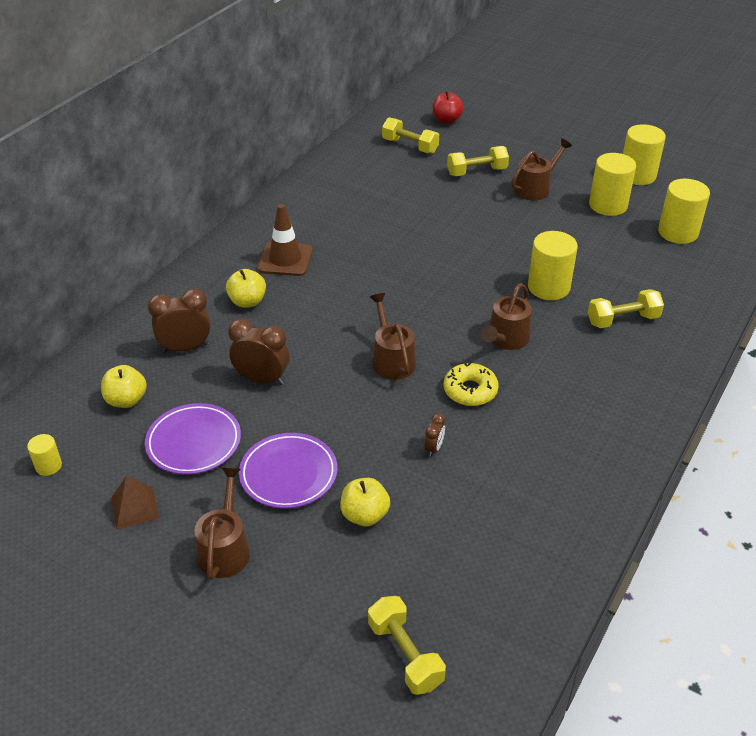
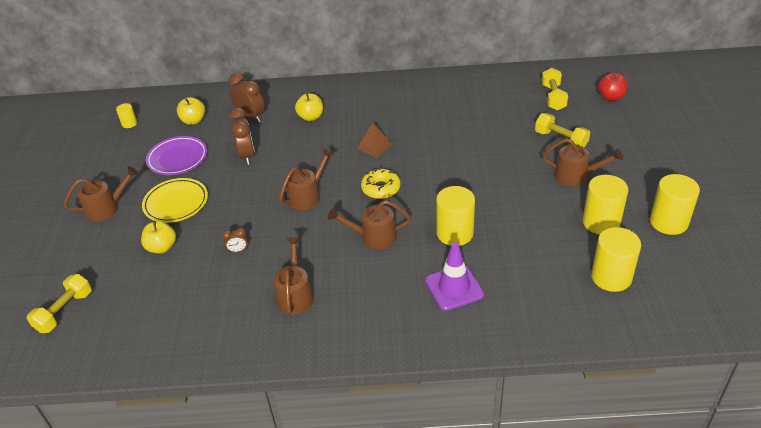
camera: 60 degrees right, 0 degrees up
brown pyramid [111,476,159,529] -> brown pyramid moved to [357,123,392,158]
purple plate [239,433,337,509] -> yellow plate [142,178,208,223]
brown traffic cone [258,204,313,276] -> none
yellow donut [444,362,498,406] -> yellow donut moved to [361,168,401,199]
yellow dumbbell [588,289,664,328] -> purple traffic cone [425,242,484,311]
none -> brown watering can [274,237,314,314]

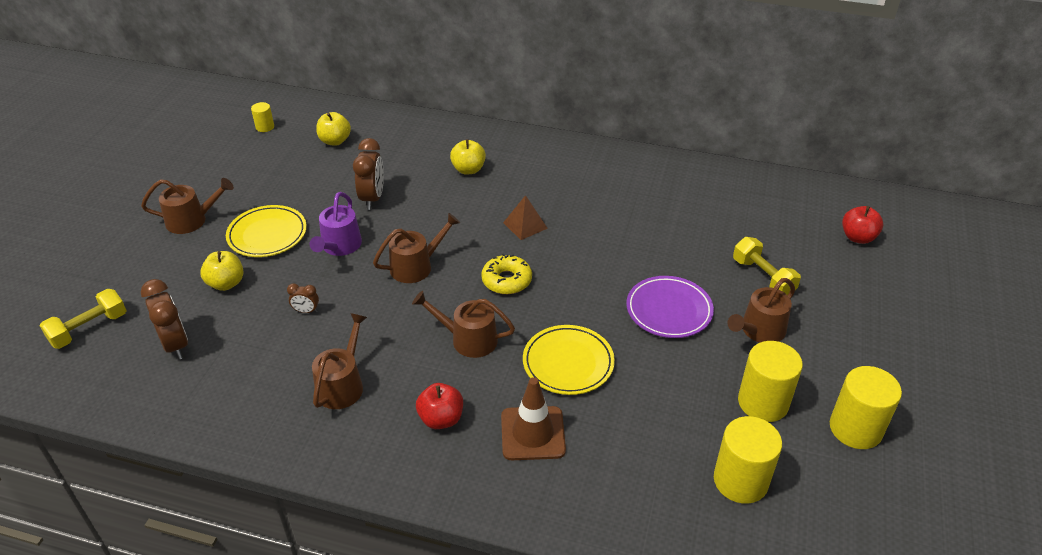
camera: 15 degrees right, 0 degrees up
purple plate [146,136,207,175] -> purple plate moved to [626,276,714,338]
brown clock [229,73,264,123] -> brown clock moved to [141,279,188,360]
purple traffic cone [425,242,484,311] -> brown traffic cone [501,377,566,460]
yellow cylinder [436,186,475,246] -> yellow plate [523,325,615,395]
yellow dumbbell [541,68,568,111] -> none
brown watering can [542,138,623,186] -> brown watering can turned 105 degrees clockwise [727,278,795,343]
none -> purple watering can [310,192,362,256]
none -> red apple [416,383,463,429]

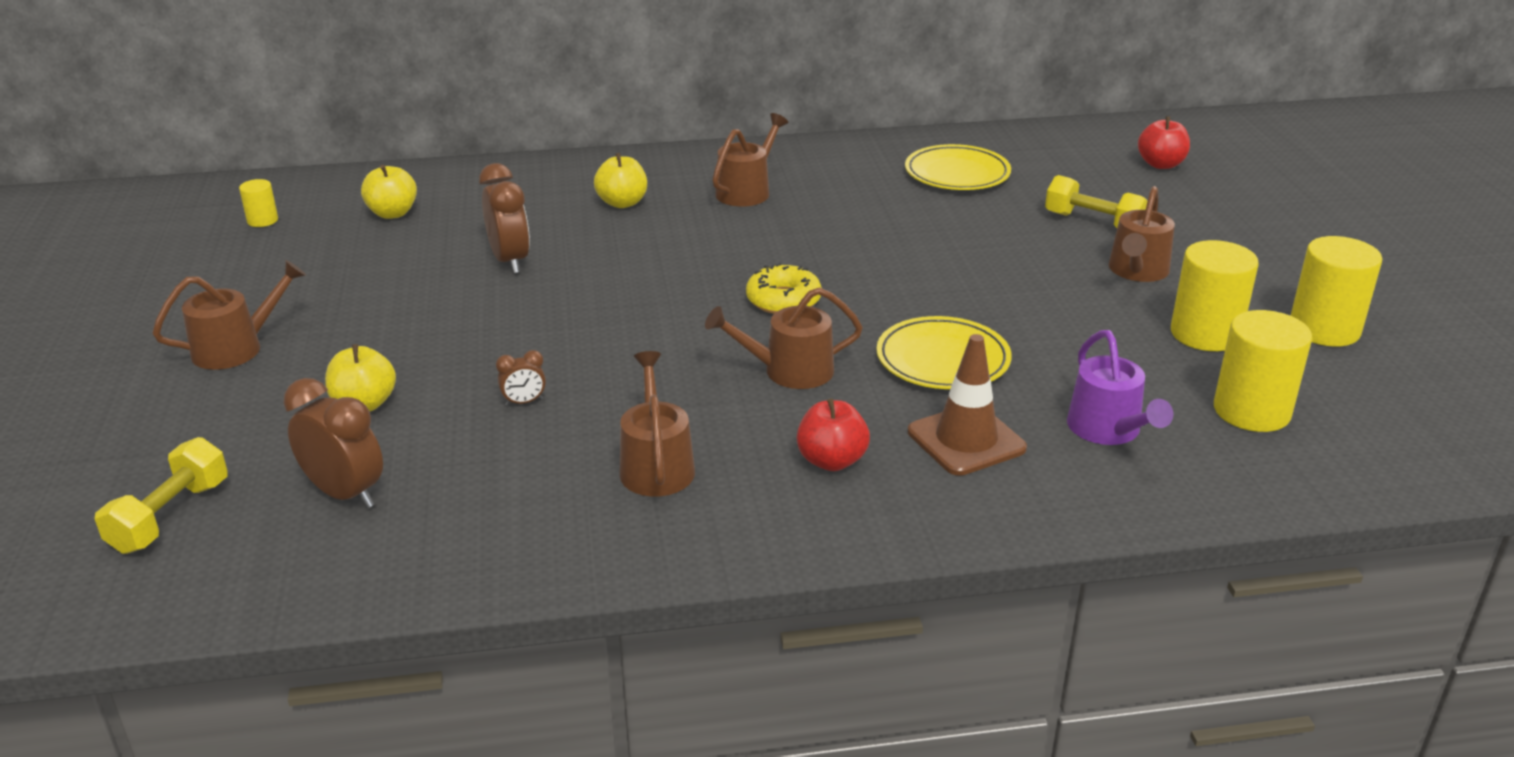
camera: 25 degrees left, 10 degrees down
yellow plate [226,205,307,257] -> yellow plate moved to [905,144,1011,190]
purple watering can [310,192,362,256] -> purple watering can moved to [1067,330,1173,445]
brown watering can [373,213,460,283] -> brown watering can moved to [712,113,788,206]
brown pyramid [503,195,548,240] -> none
purple plate [626,276,714,338] -> none

